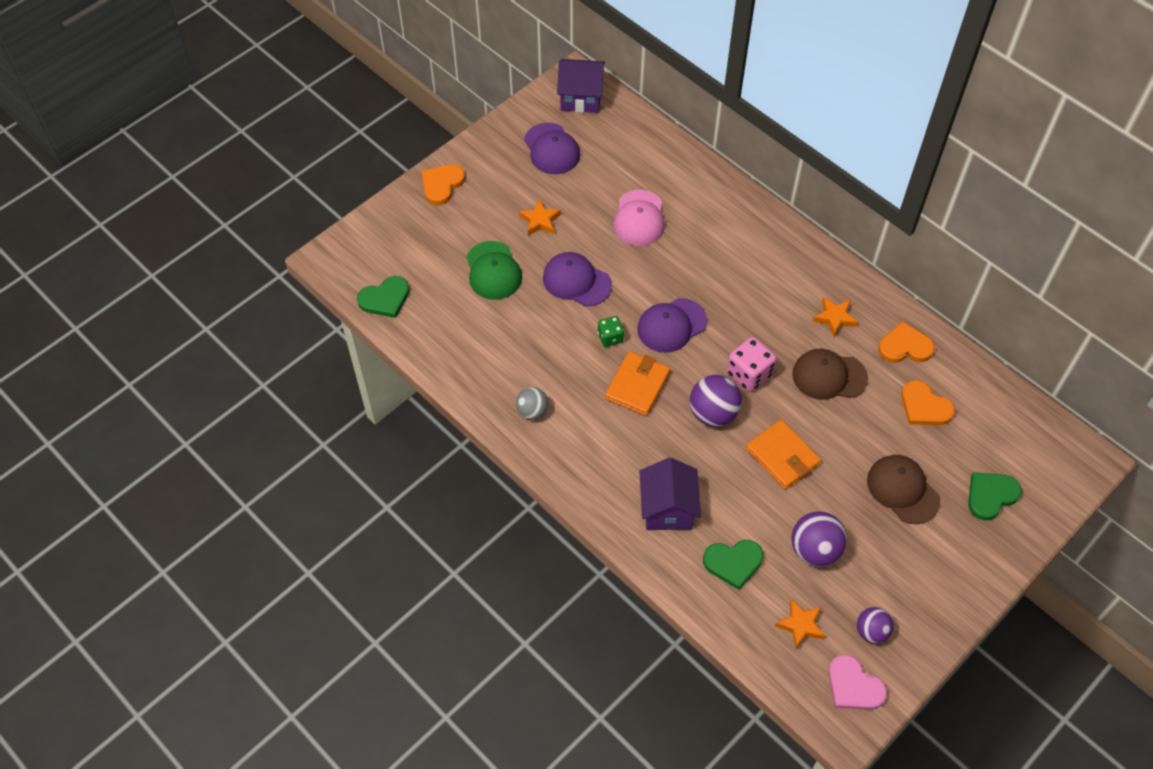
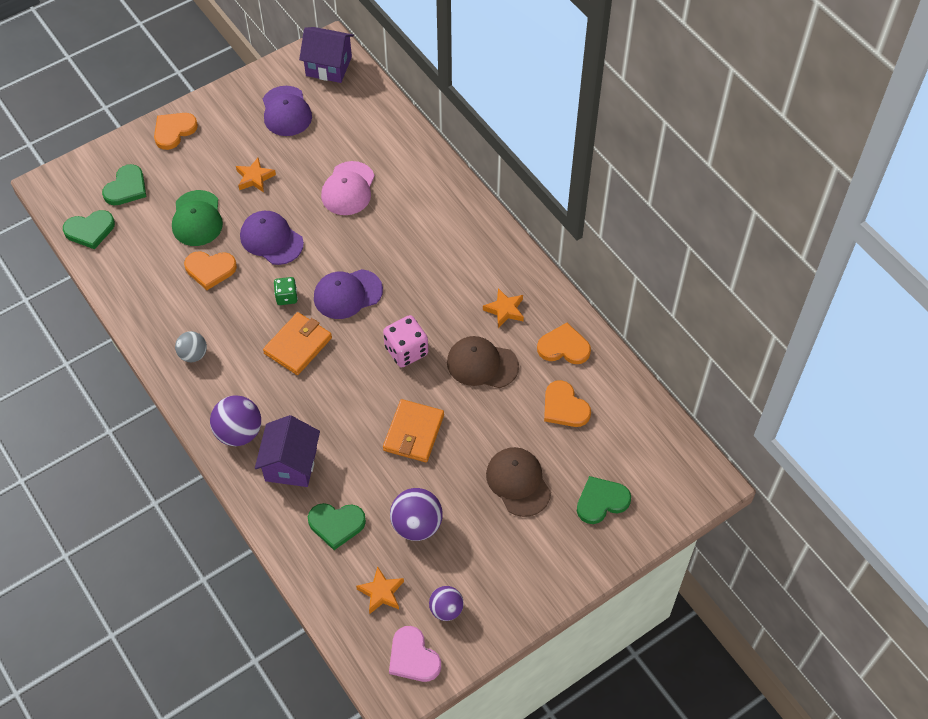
camera: 10 degrees right, 0 degrees up
purple ball [690,375,742,426] -> purple ball moved to [210,395,261,446]
orange wallet [746,420,821,489] -> orange wallet turned 45 degrees clockwise [383,399,444,462]
none -> green heart [102,164,146,205]
none -> orange heart [184,251,237,290]

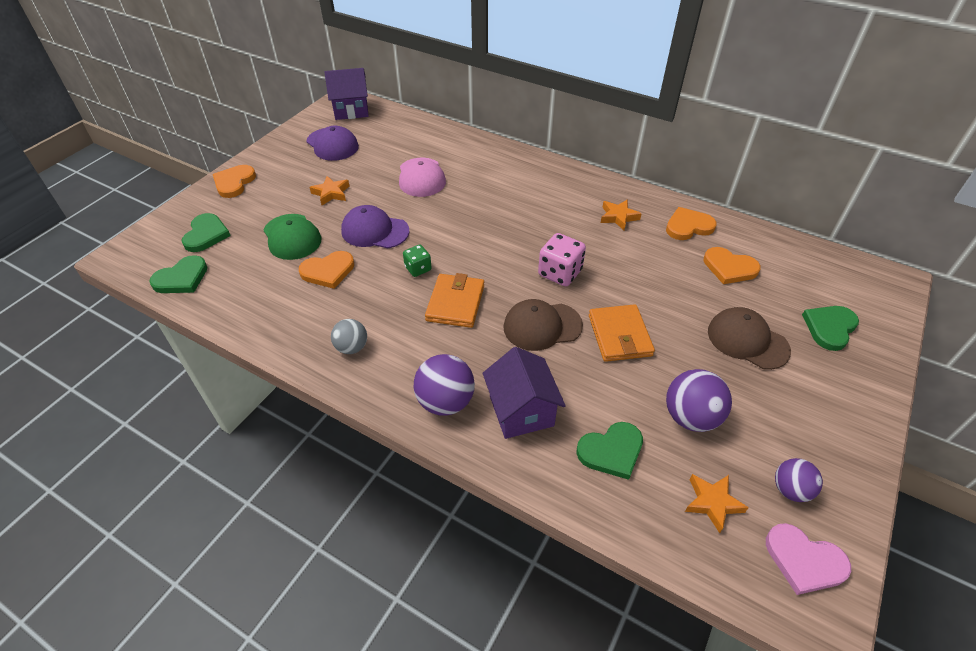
camera: 25 degrees left, 10 degrees down
purple cap [314,269,383,319] -> none
brown cap [447,336,519,388] -> brown cap moved to [503,299,583,351]

